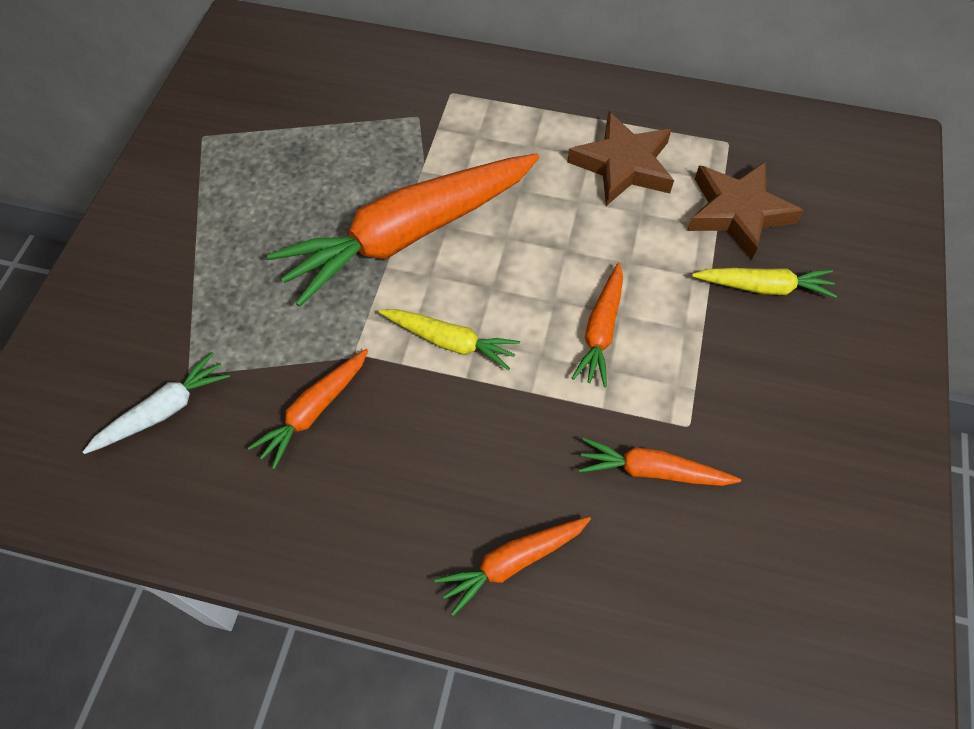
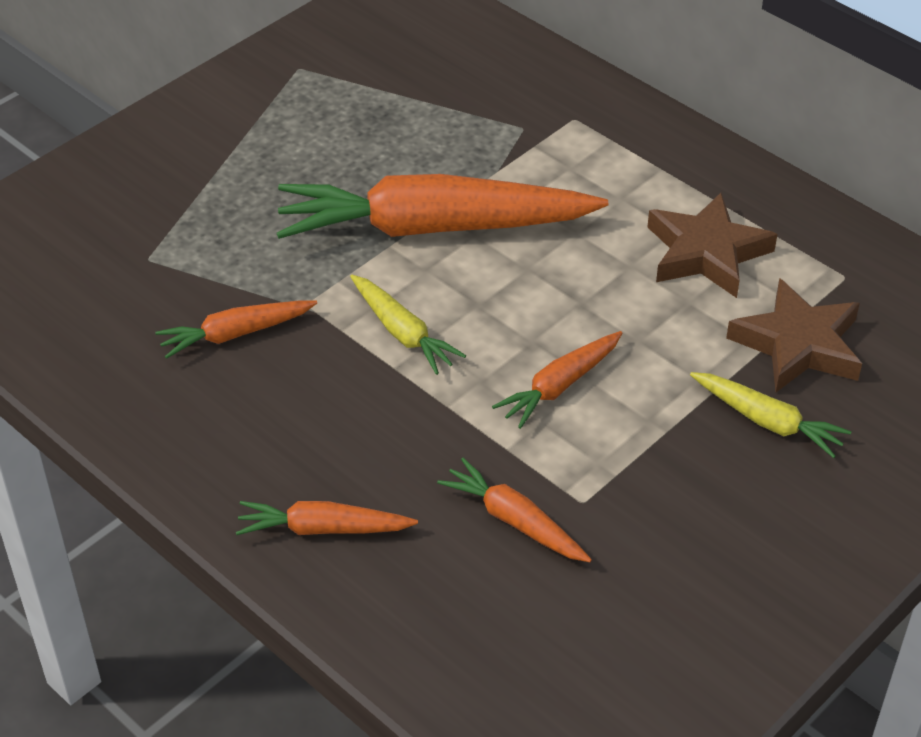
camera: 30 degrees right, 15 degrees down
white carrot [83,352,230,454] -> none

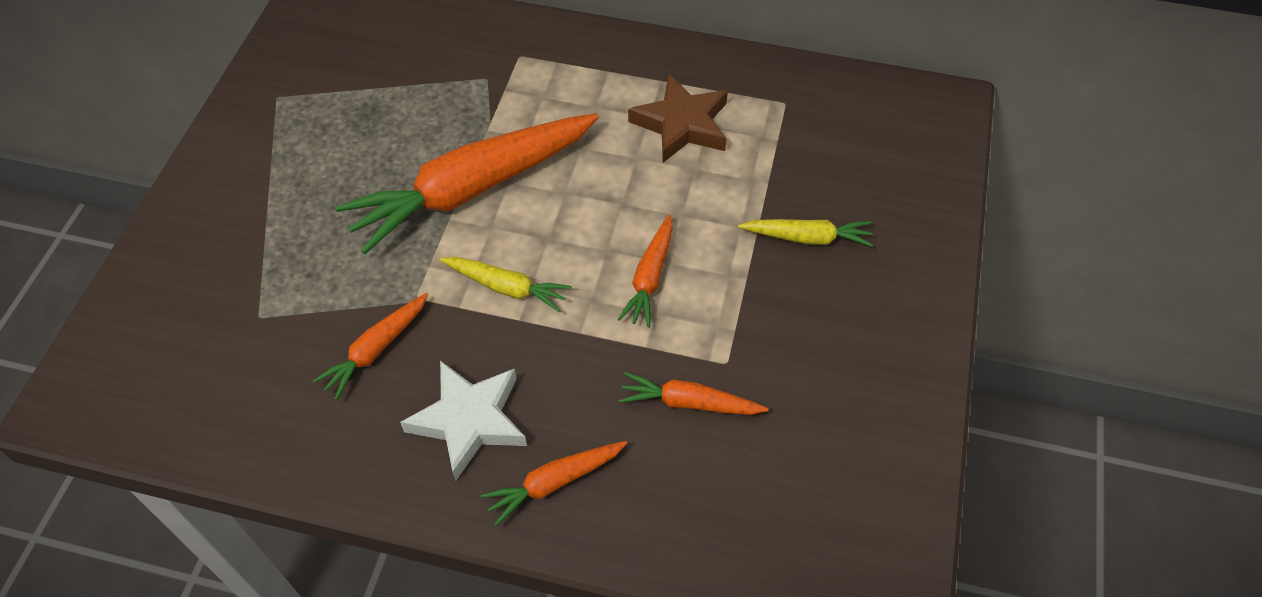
camera: 30 degrees left, 10 degrees up
brown star [726,278,862,392] -> none
none -> white star [400,360,527,481]

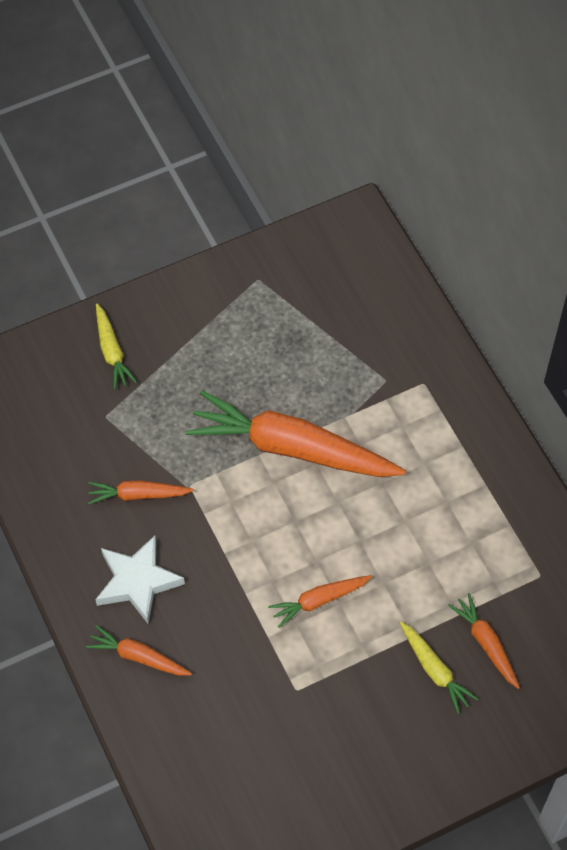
camera: 50 degrees right, 5 degrees up
yellow carrot [440,257,571,312] -> yellow carrot moved to [96,304,137,389]
orange carrot [619,372,769,415] -> orange carrot moved to [448,593,520,689]
brown star [628,74,728,163] -> none

